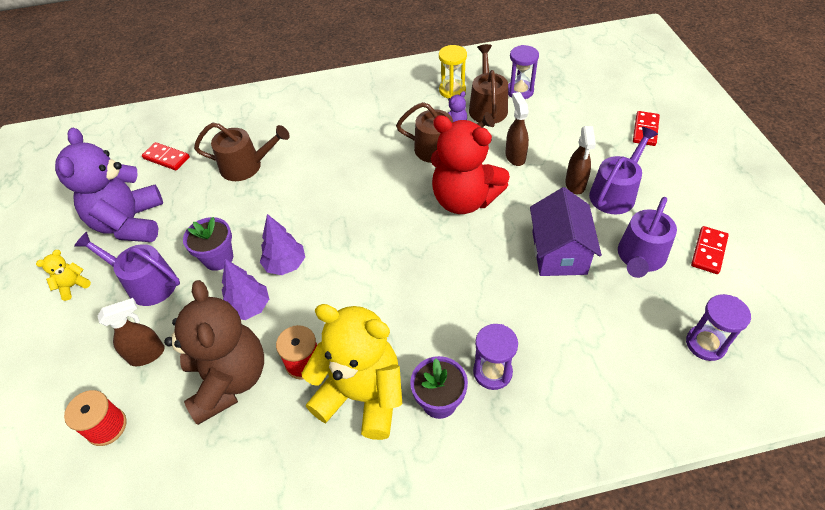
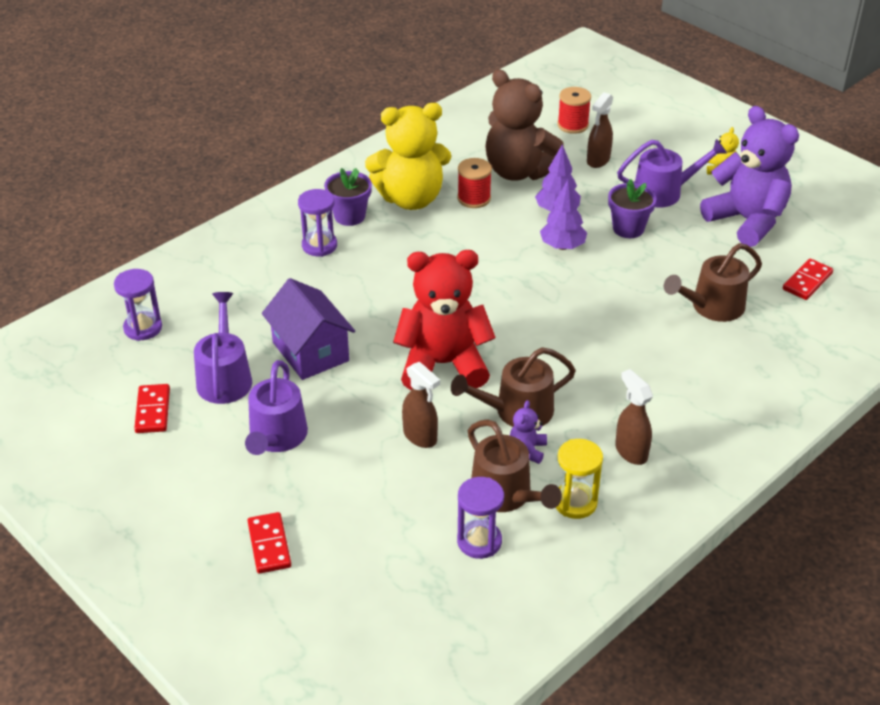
camera: 145 degrees right, 10 degrees down
red domino [142,142,190,171] -> red domino turned 45 degrees counterclockwise [783,259,833,300]
brown spray bottle [565,126,596,195] -> brown spray bottle moved to [615,369,653,465]

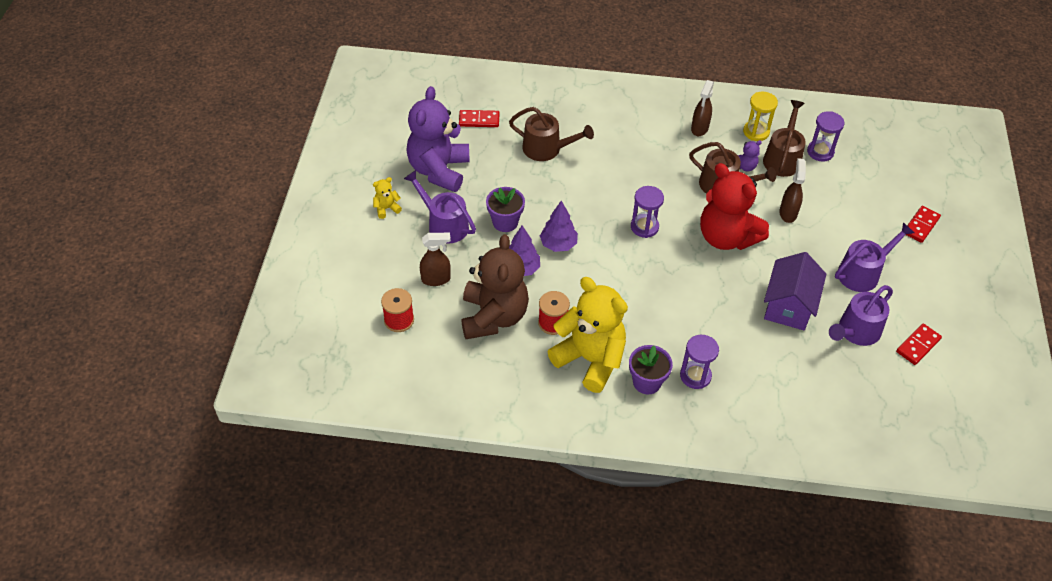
camera: 130 degrees left, 10 degrees up
purple hourglass [114,269,162,341] -> purple hourglass moved to [631,186,664,238]

